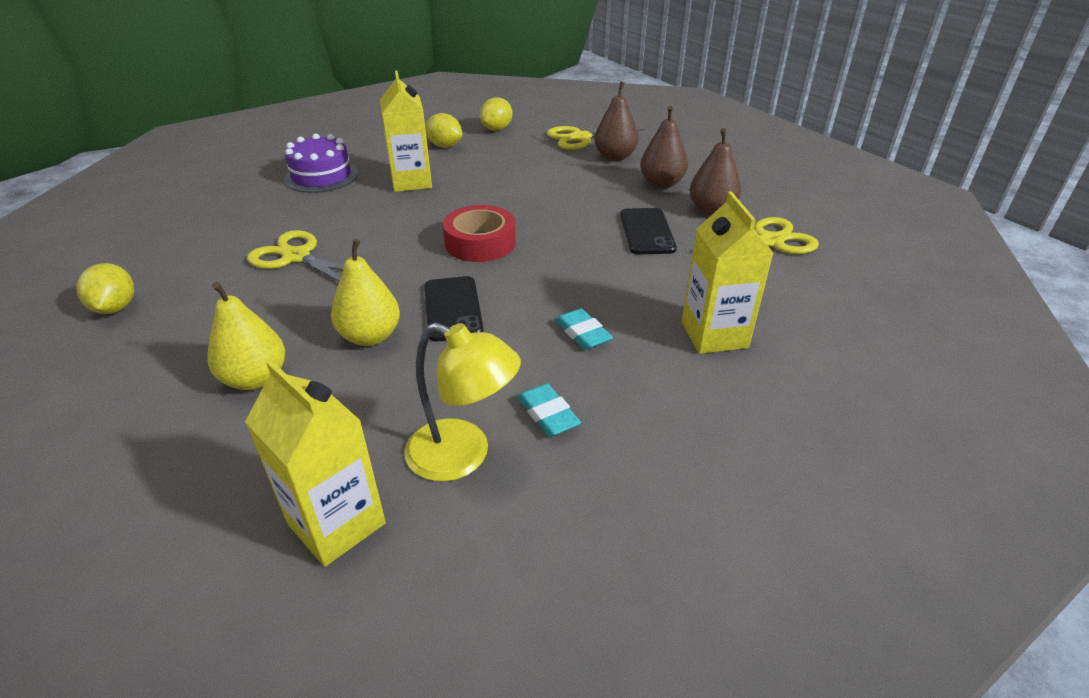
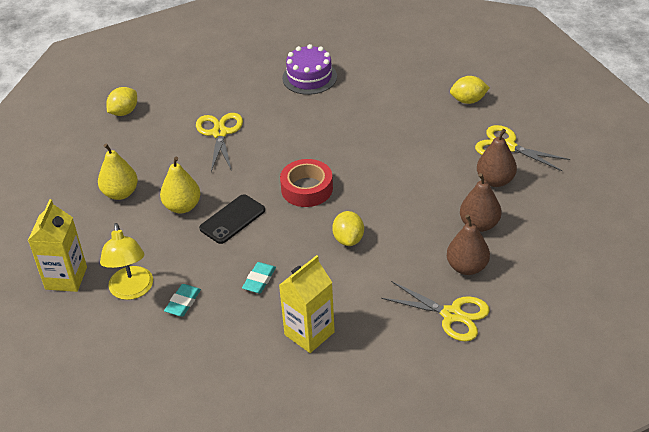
camera: 55 degrees right, 5 degrees up
yellow carton [380,71,432,192] -> none
yellow lemon [425,113,462,148] -> yellow lemon moved to [332,211,364,246]
black phone [620,208,677,255] -> none

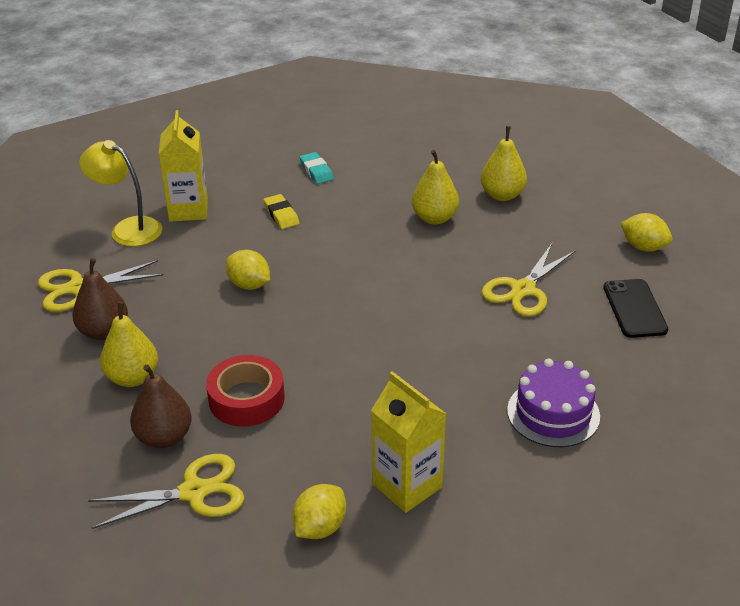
camera: 130 degrees right, 5 degrees down
yellow carton [28,199,87,292] -> yellow carton moved to [371,371,446,513]
yellow lamp [100,223,153,300] -> yellow lamp moved to [79,140,162,247]
yellow lemon [106,87,137,116] -> yellow lemon turned 45 degrees counterclockwise [620,213,672,252]
yellow scissors [196,113,243,172] -> yellow scissors turned 90 degrees clockwise [482,243,576,317]
black phone [199,194,265,244] -> black phone moved to [603,279,668,338]
turquoise eraser [242,262,276,293] -> yellow eraser [264,194,299,229]
red tape [280,159,333,207] -> red tape moved to [206,355,285,426]
brown pear [460,173,502,232] -> yellow pear [100,302,158,387]

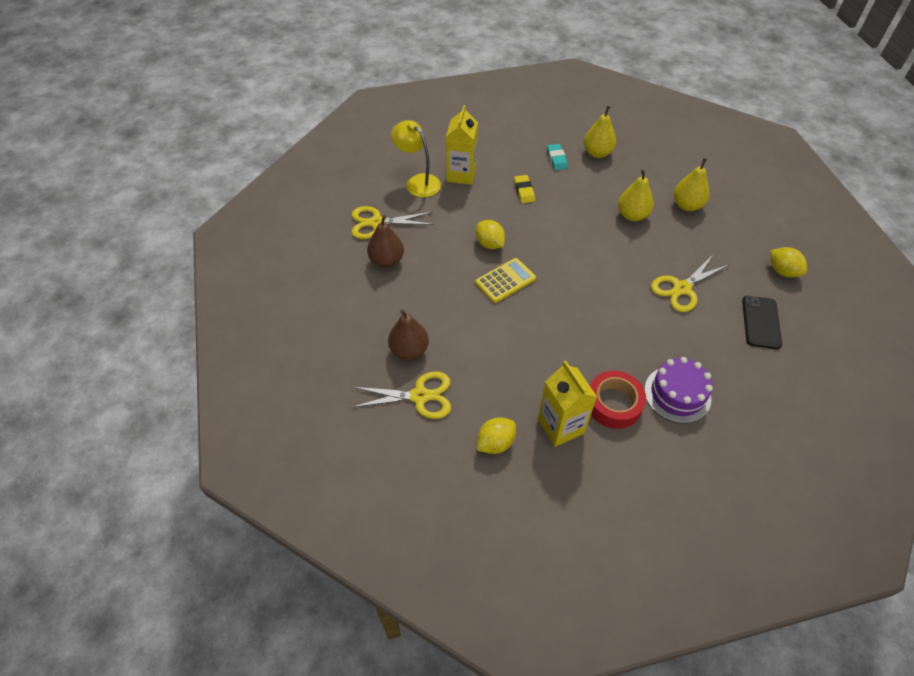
camera: 15 degrees right, 15 degrees up
yellow pear [100,302,158,387] -> yellow pear moved to [584,106,616,158]
red tape [206,355,285,426] -> red tape moved to [590,371,646,429]
none -> yellow calculator [475,258,536,303]

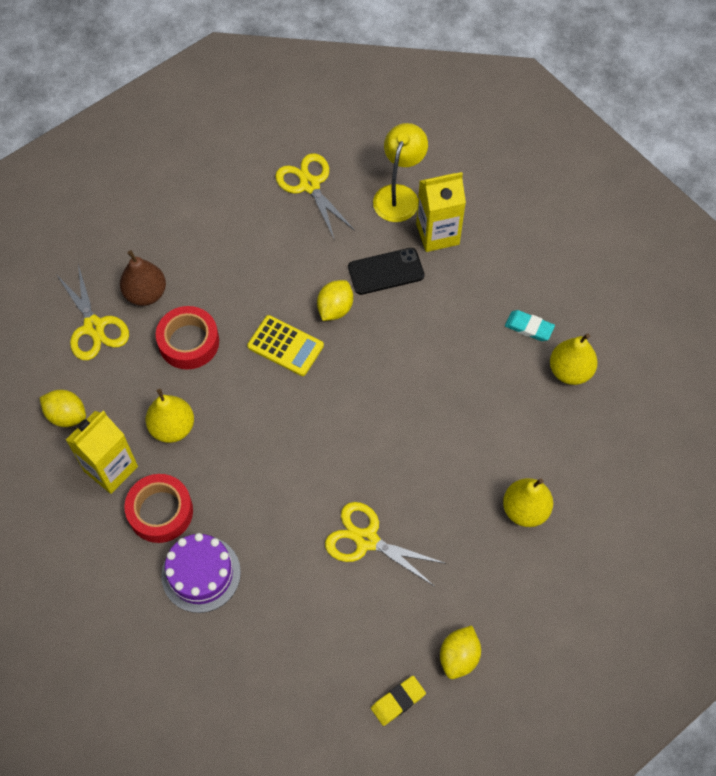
camera: 65 degrees right, 10 degrees up
brown pear [367,215,404,268] -> none
yellow eraser [514,175,535,203] -> yellow eraser moved to [371,676,426,726]
turquoise eraser [547,144,568,170] -> turquoise eraser turned 60 degrees clockwise [505,310,555,341]
yellow pear [618,169,654,221] -> yellow pear moved to [146,389,194,443]
black phone [742,296,782,349] -> black phone moved to [348,248,424,295]
none -> red tape [156,306,219,370]

